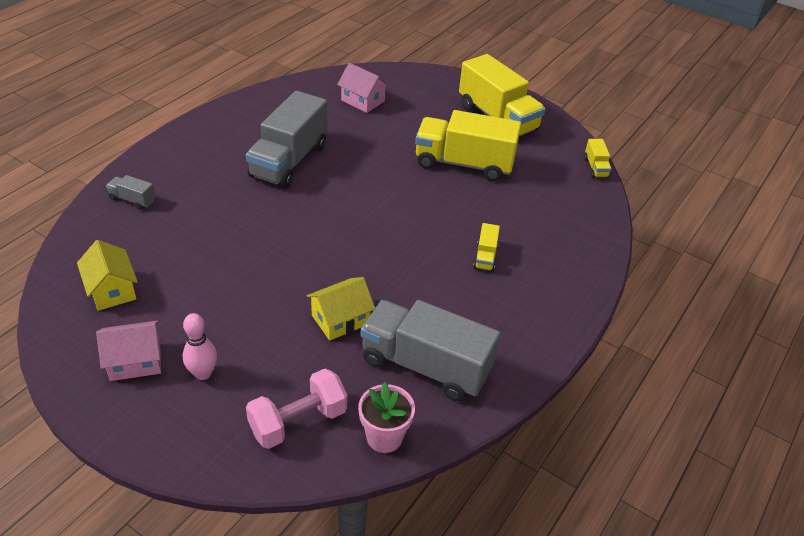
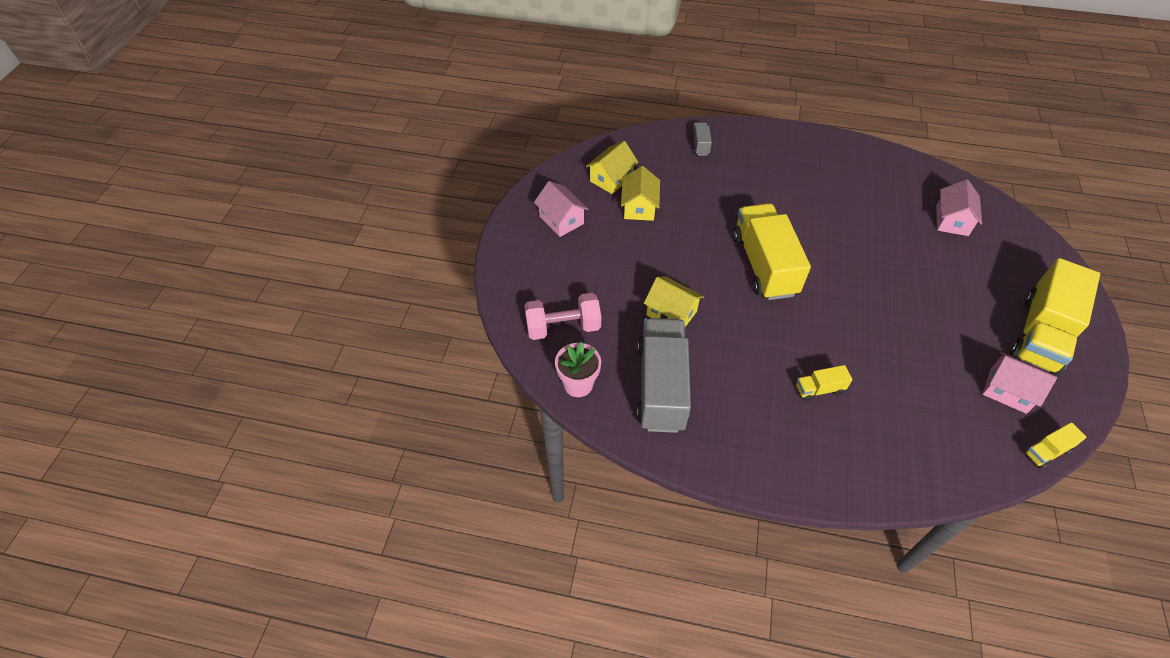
camera: 70 degrees right, 10 degrees up
pink bowling pin [183,313,217,380] -> none
grey truck [246,91,328,188] -> none
pink dumbbell [246,369,347,449] -> pink dumbbell turned 45 degrees counterclockwise [524,293,601,340]
yellow truck [415,110,521,181] -> yellow truck moved to [733,203,811,300]
none -> yellow house [621,166,660,221]
none -> pink house [983,352,1057,414]

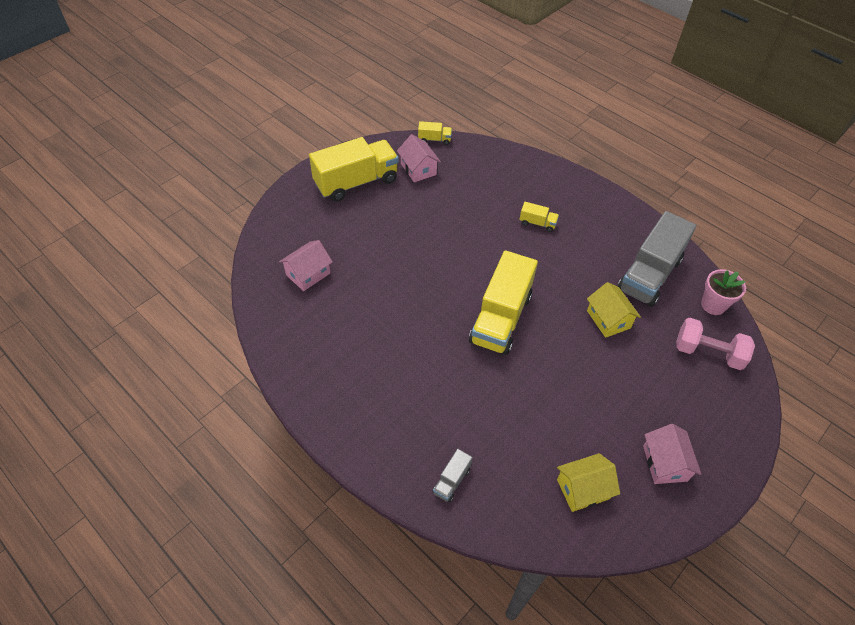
camera: 150 degrees left, 0 degrees up
yellow house [621,166,660,221] -> none

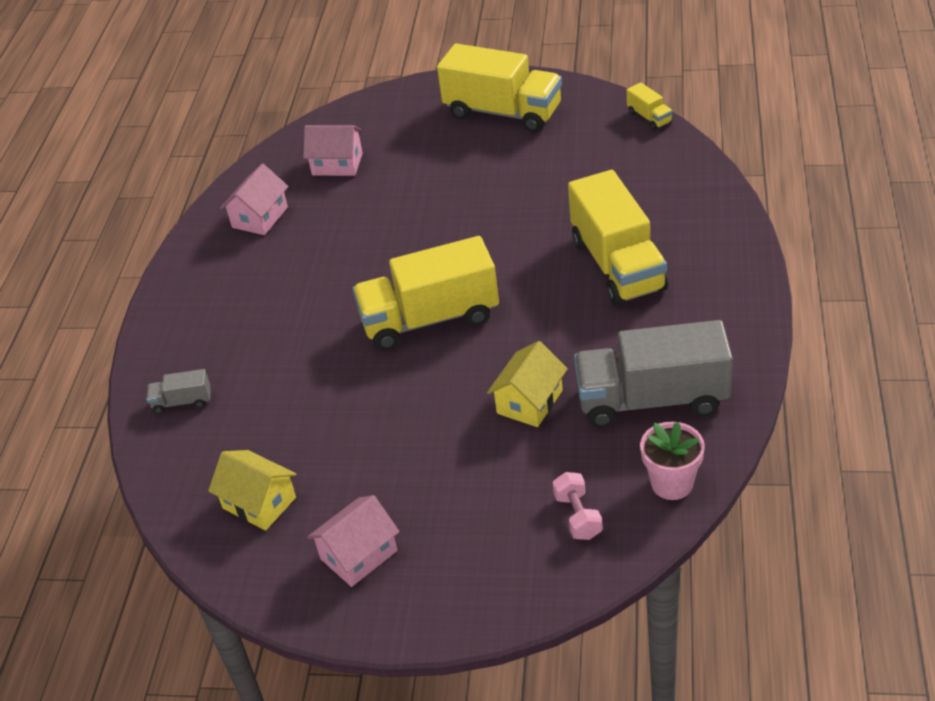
camera: 60 degrees right, 10 degrees down
pink house [397,134,441,182] -> pink house moved to [220,164,289,235]
yellow truck [520,202,559,232] -> yellow truck [568,170,668,305], size x2.33
pink dumbbell [676,318,755,370] -> pink dumbbell [553,472,603,540], size x0.62

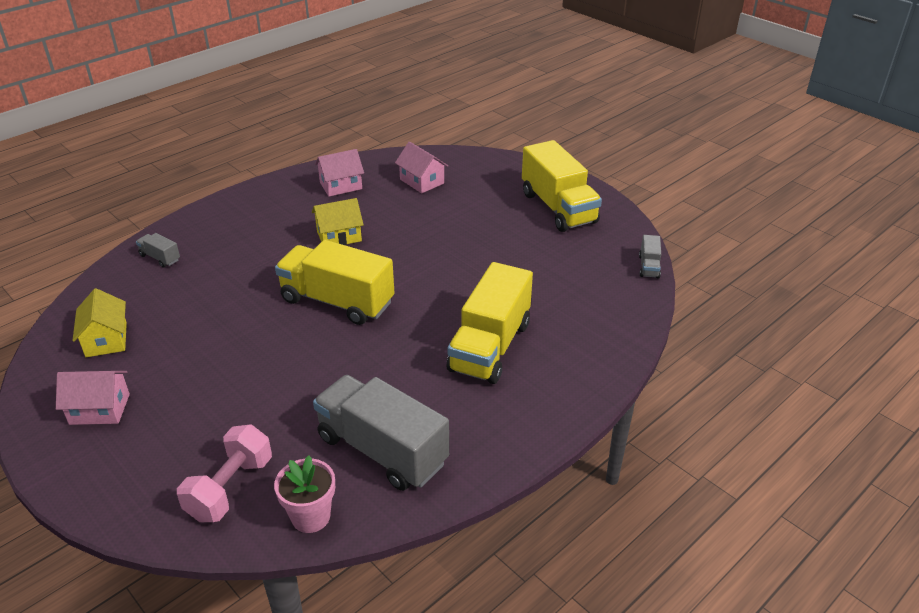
camera: 35 degrees right, 5 degrees down
yellow house [487,341,568,427] -> yellow house moved to [312,198,364,245]
pink dumbbell [553,472,603,540] -> pink dumbbell [177,424,272,522], size x1.61
yellow truck [627,82,673,130] -> grey truck [639,235,661,279]

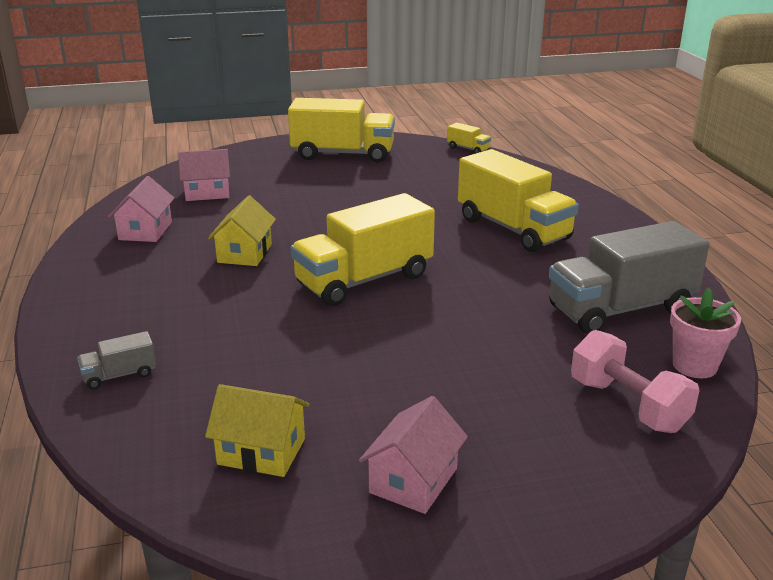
camera: 60 degrees left, 10 degrees down
grey truck [639,235,661,279] -> yellow truck [447,122,491,154]

